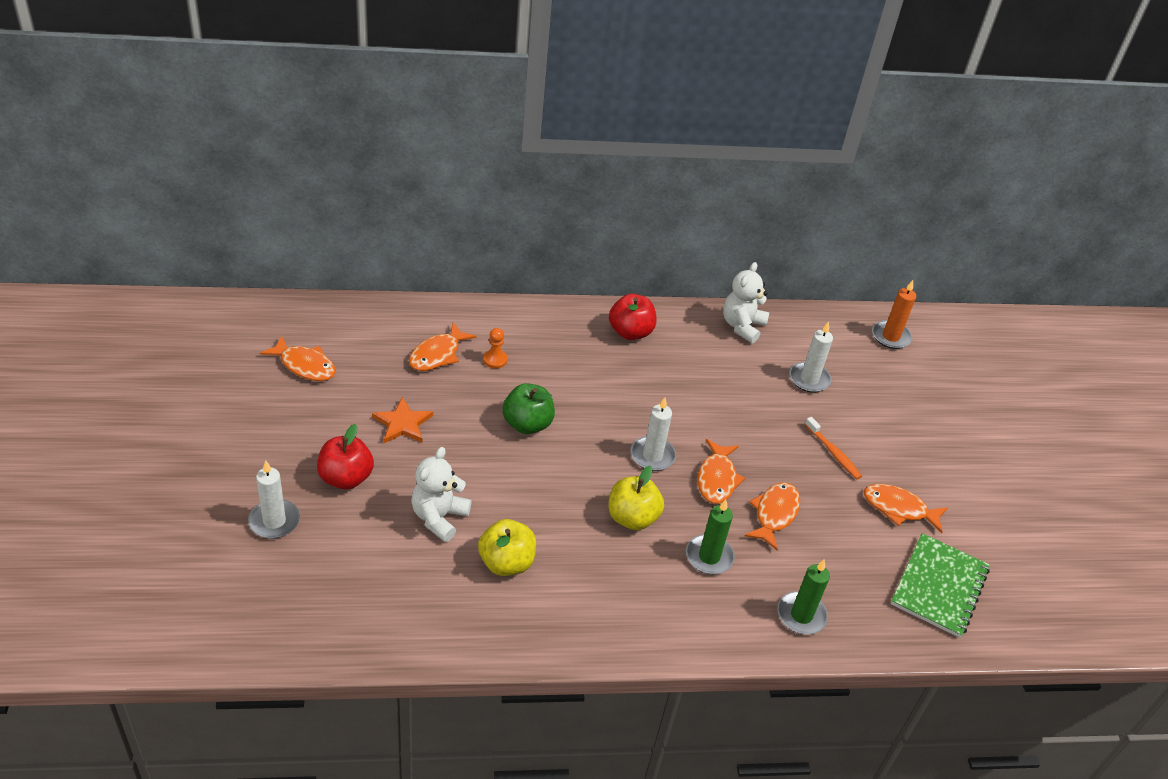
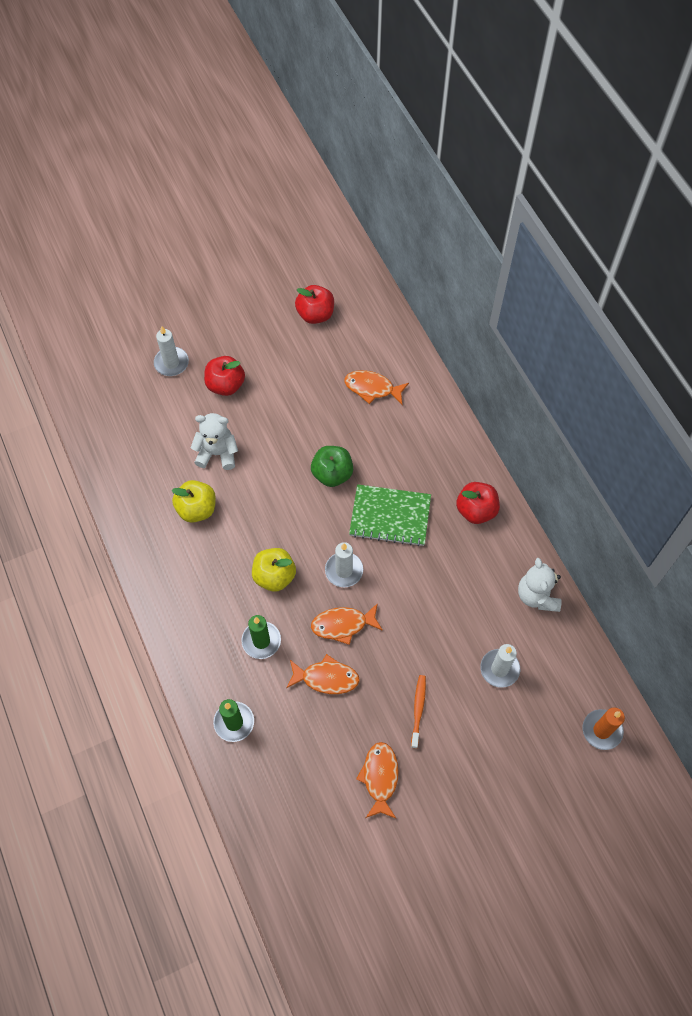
camera: 75 degrees right, 20 degrees up
orange fish [260,336,336,381] -> red apple [295,285,334,324]
orange star [372,397,433,443] -> none
orange pawn [483,328,507,369] -> none
white teddy bear [723,262,769,343] -> white teddy bear turned 105 degrees counterclockwise [518,558,562,612]
orange toothbrush [805,417,862,479] -> orange toothbrush turned 150 degrees clockwise [411,675,426,748]
green notebook [891,533,990,638] -> green notebook moved to [349,484,431,546]

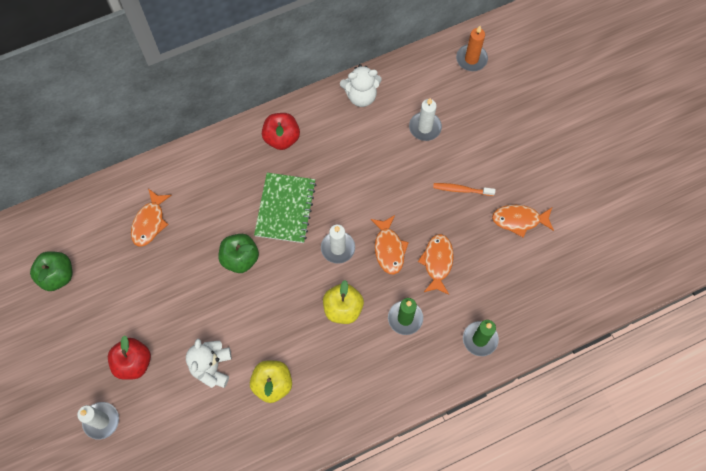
camera: 90 degrees left, 5 degrees up
red apple [295,285,334,324] -> green apple [30,251,72,291]

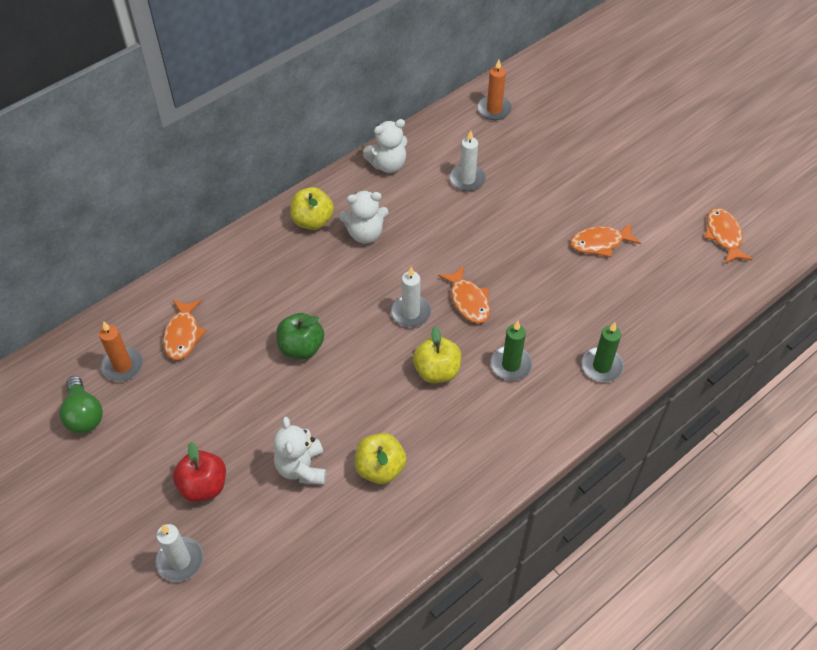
camera: 15 degrees left, 15 degrees down
green apple [30,251,72,291] -> green light bulb [59,376,103,434]
green notebook [254,173,316,243] -> none
red apple [262,113,300,150] -> yellow apple [290,187,334,230]
orange fish [418,234,454,295] -> orange fish moved to [705,208,753,264]
orange toothbrush [433,183,496,196] -> none
none -> orange candle [99,321,143,381]
none -> white teddy bear [339,191,389,243]

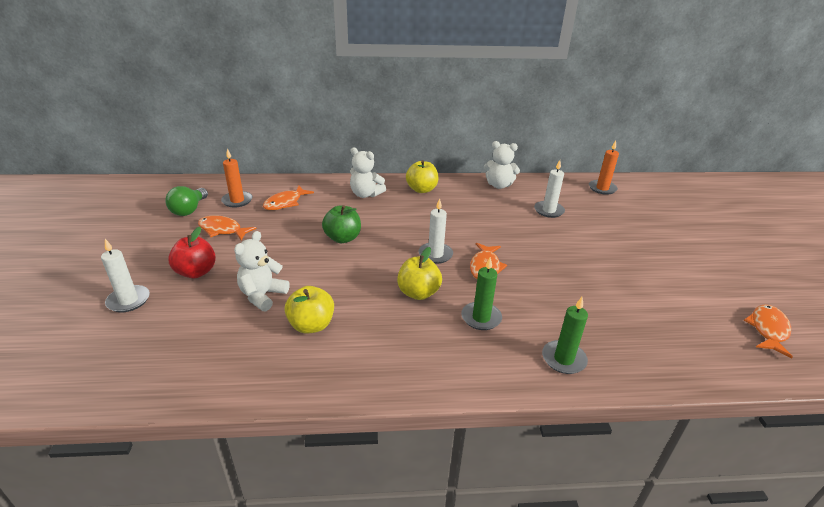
camera: 35 degrees right, 20 degrees down
white teddy bear [339,191,389,243] -> white teddy bear moved to [350,147,386,198]
orange fish [570,222,641,257] -> orange fish moved to [198,215,257,240]

